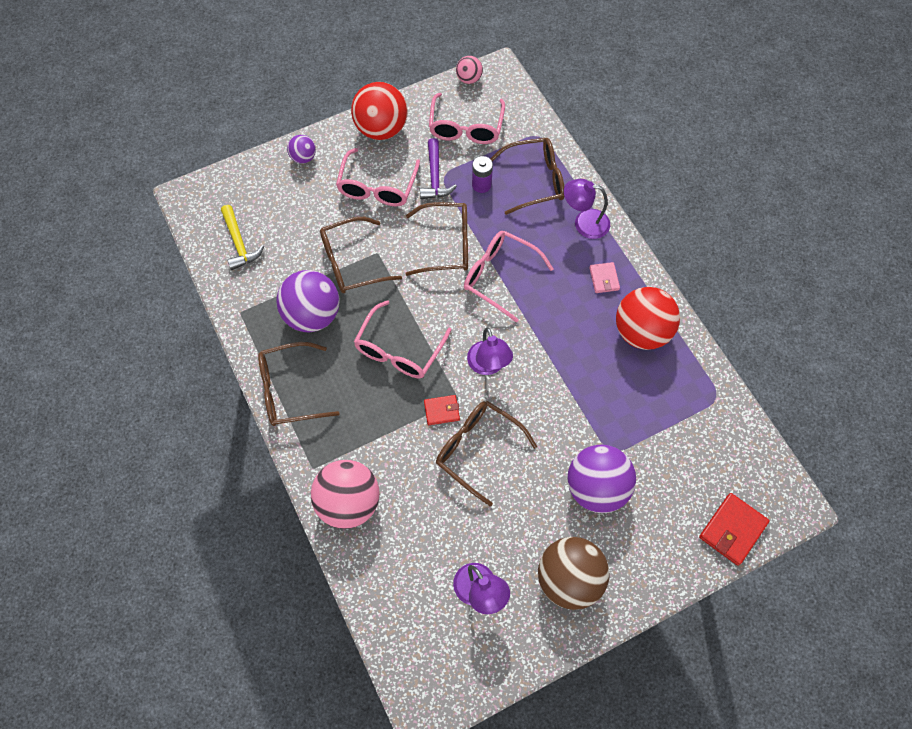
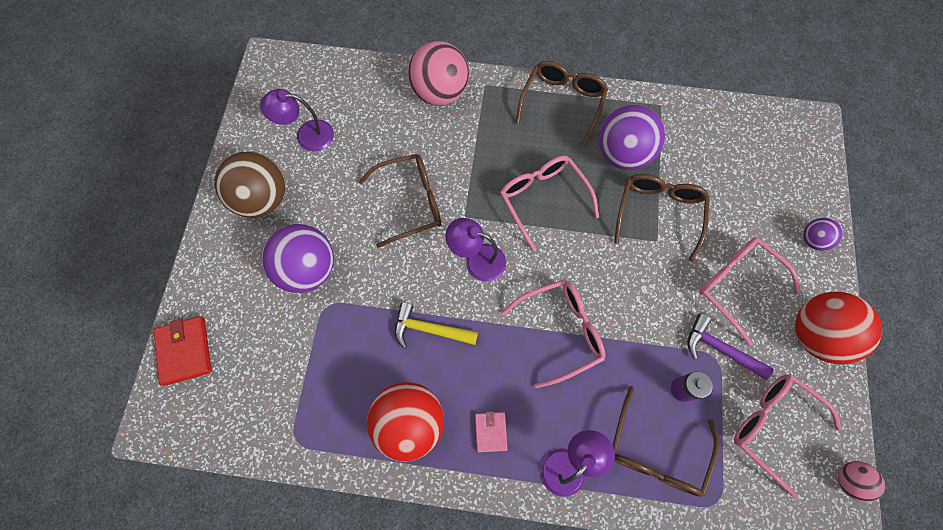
camera: 125 degrees right, 5 degrees up
yellow hammer [221,205,264,270] -> yellow hammer moved to [395,302,478,349]
brown glasses [406,202,468,276] -> none
red wallet [424,395,460,425] -> none
pink wallet [589,262,620,293] -> pink wallet turned 60 degrees clockwise [475,411,508,452]

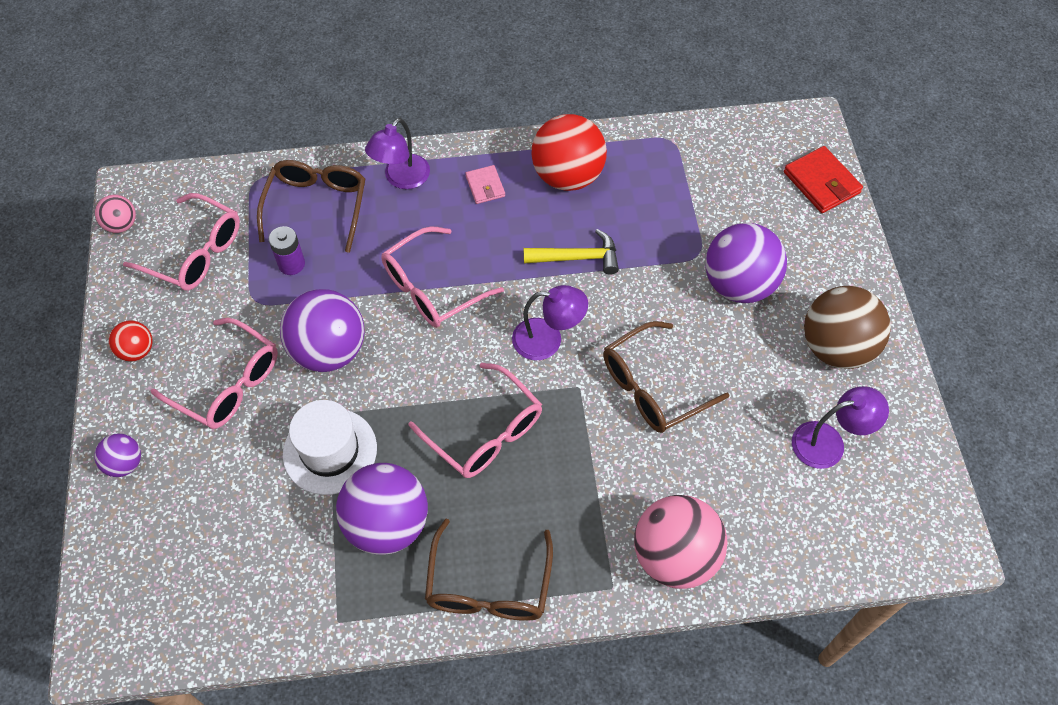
camera: 165 degrees right, 10 degrees down
brown glasses [614,174,710,262] -> white hat [283,400,377,495]
purple hammer [687,313,773,380] -> none
red ball [795,292,882,364] -> red ball [109,321,152,362], size x0.50
none -> purple ball [280,289,365,372]

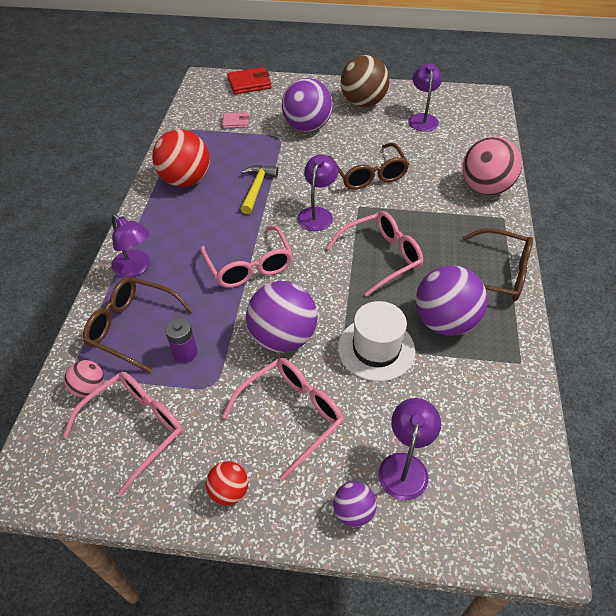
camera: 75 degrees left, 10 degrees down
pink ball [95,195,136,233] -> pink ball moved to [64,360,104,398]
pink wallet [465,165,505,204] -> pink wallet moved to [223,112,249,128]
none -> purple lamp [378,398,441,500]

